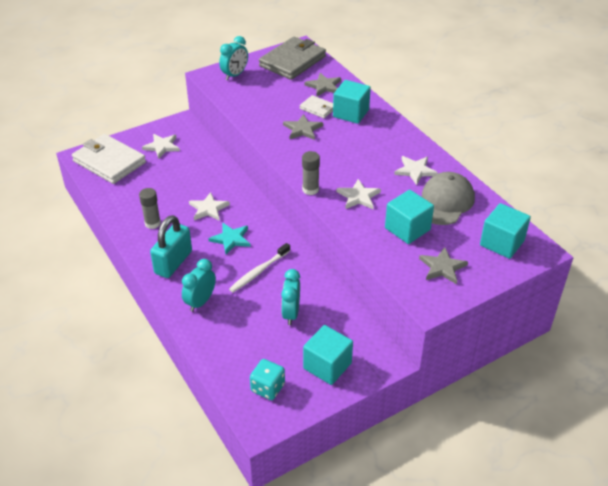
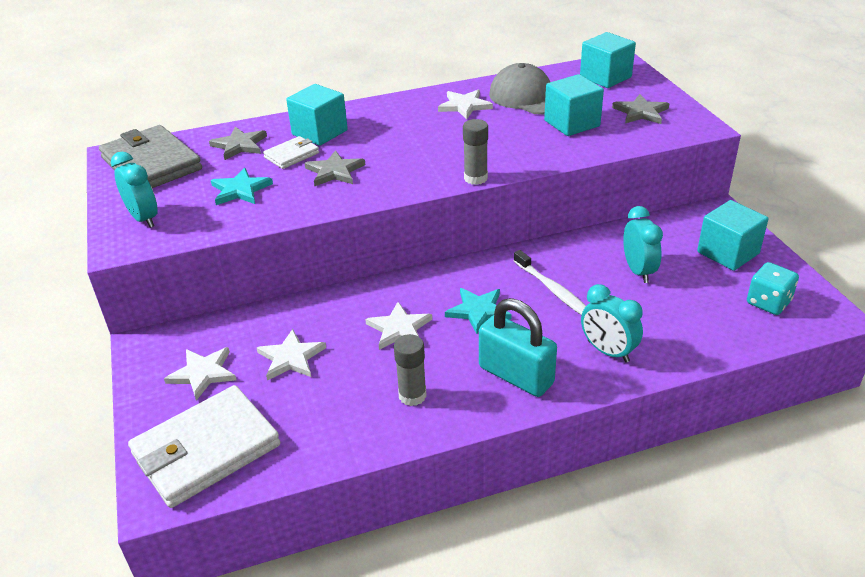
camera: 75 degrees left, 5 degrees down
turquoise clock [281,269,300,325] -> turquoise clock turned 120 degrees counterclockwise [623,206,663,283]
white star [337,179,381,209] -> white star moved to [257,329,326,380]
none -> turquoise star [211,168,273,205]

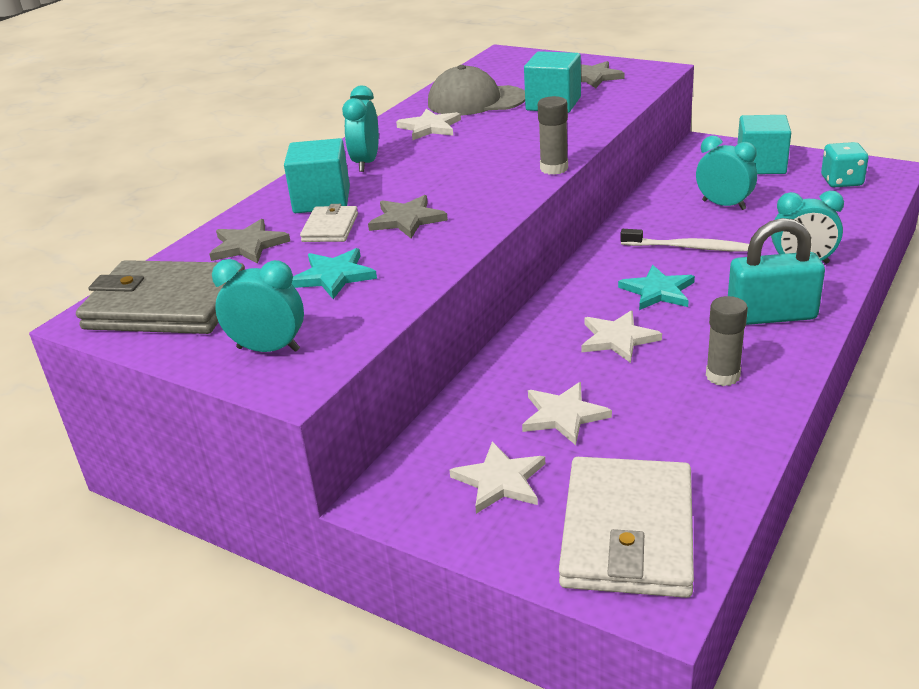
camera: 40 degrees left, 5 degrees down
turquoise cube [580,32,636,88] -> none
none -> turquoise clock [342,86,379,172]

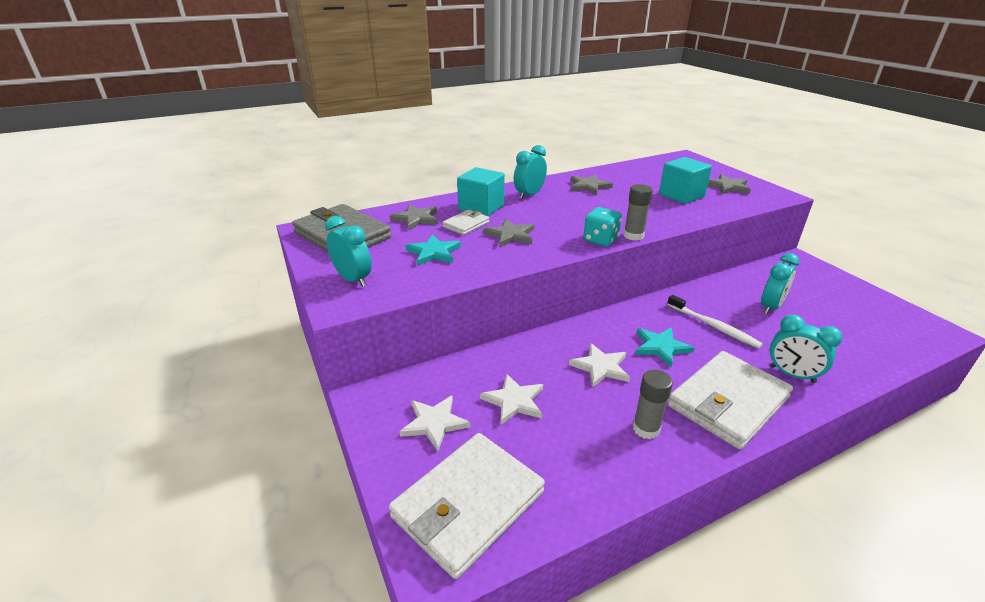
camera: 30 degrees right, 0 degrees up
white star [396,109,461,140] -> grey star [570,174,613,195]
grey cap [428,65,525,115] -> none
turquoise clock [696,136,757,210] -> turquoise clock turned 60 degrees clockwise [761,253,800,314]
turquoise padlock [728,218,825,325] -> white wallet [668,351,793,449]
turquoise cube [737,115,791,174] -> none
turquoise dice [821,142,868,187] -> turquoise dice moved to [583,207,622,246]

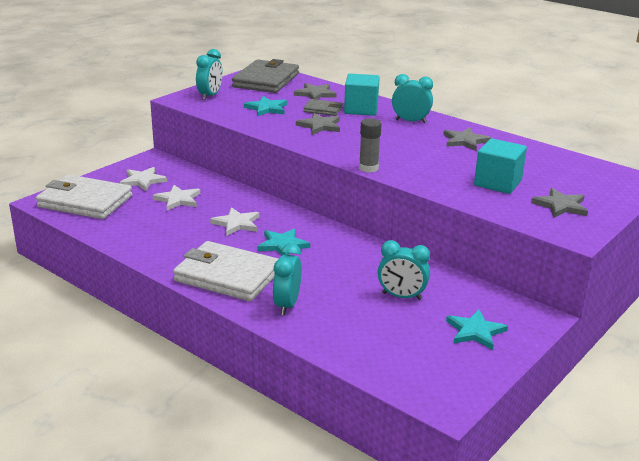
camera: 65 degrees right, 5 degrees down
white wallet [442,210,489,235] -> grey wallet [303,99,343,116]
turquoise dice [583,207,622,246] -> none
grey glue stick [633,370,673,439] -> none
white toothbrush [667,295,763,349] -> none
none -> turquoise star [446,310,508,350]

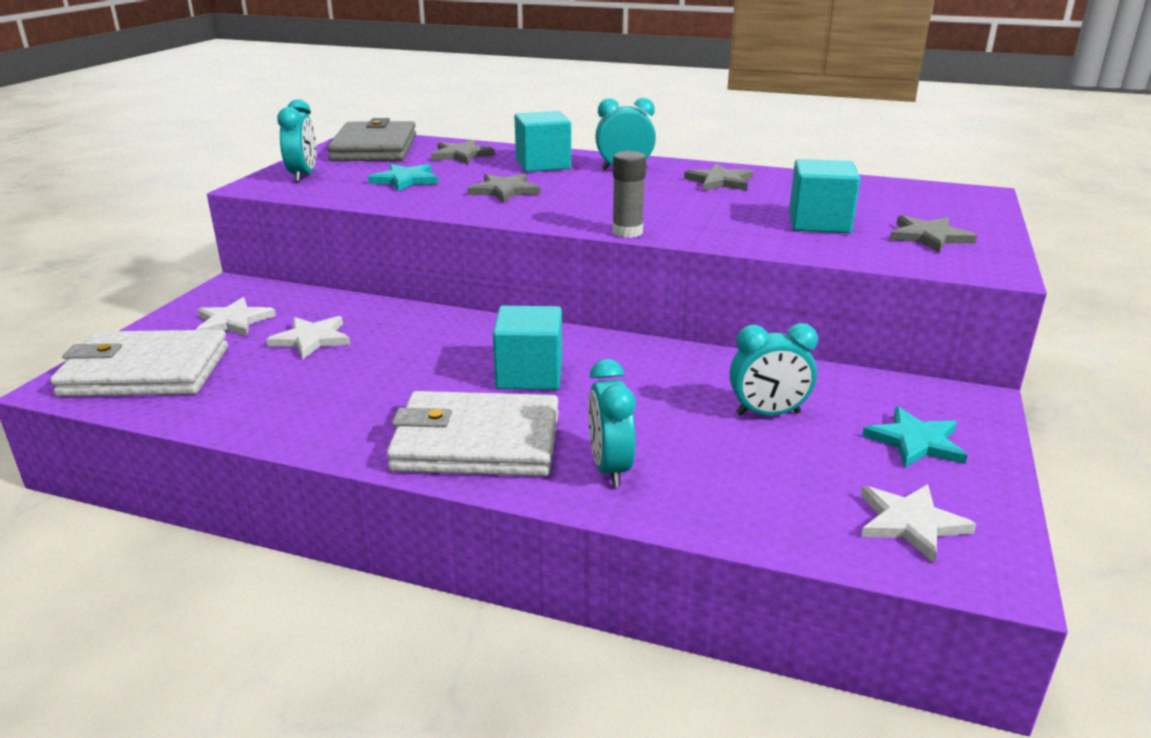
camera: 20 degrees left, 0 degrees up
white star [210,207,259,236] -> white star moved to [861,484,976,563]
turquoise star [257,228,310,255] -> turquoise cube [493,306,562,390]
grey wallet [303,99,343,116] -> none

